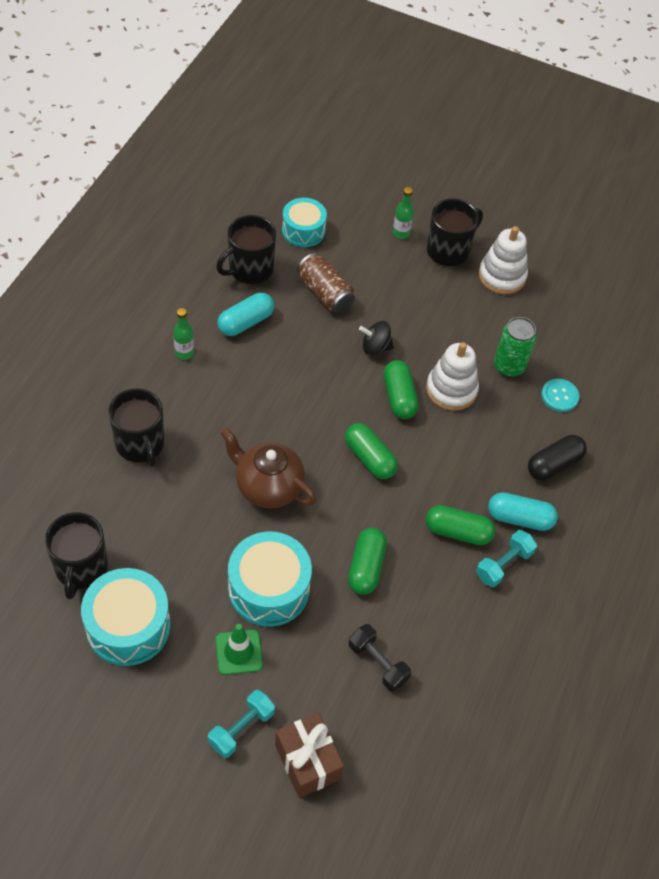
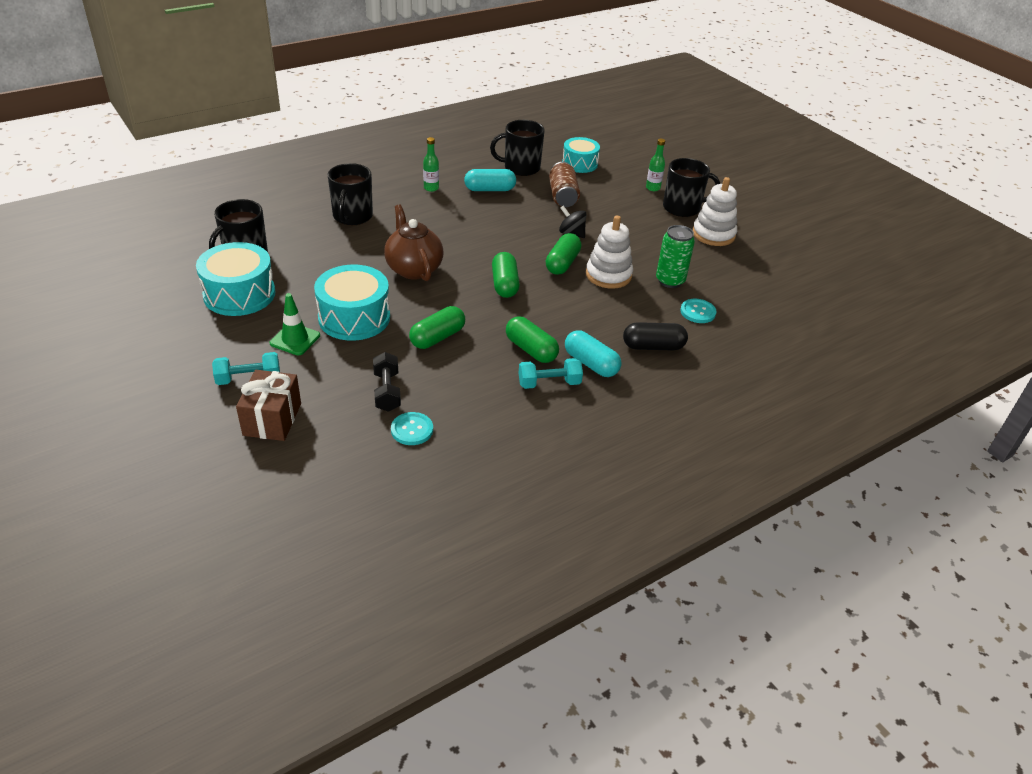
camera: 35 degrees right, 15 degrees down
none -> turquoise button [391,412,433,445]

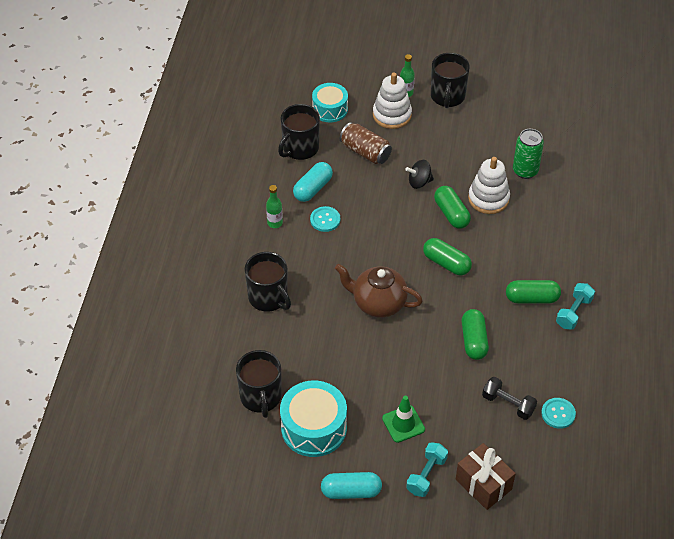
camera: 45 degrees left, 10 degrees up
turquoise drum [314,265,390,341] -> none
turquoise capsule [565,330,622,377] -> turquoise capsule moved to [321,472,382,499]
black capsule [623,322,688,350] -> none
black mug [663,158,720,217] -> black mug turned 150 degrees clockwise [431,53,470,108]
turquoise button [680,299,717,323] -> turquoise button moved to [310,206,340,232]
white stacking toy [693,177,737,246] -> white stacking toy moved to [373,73,412,129]

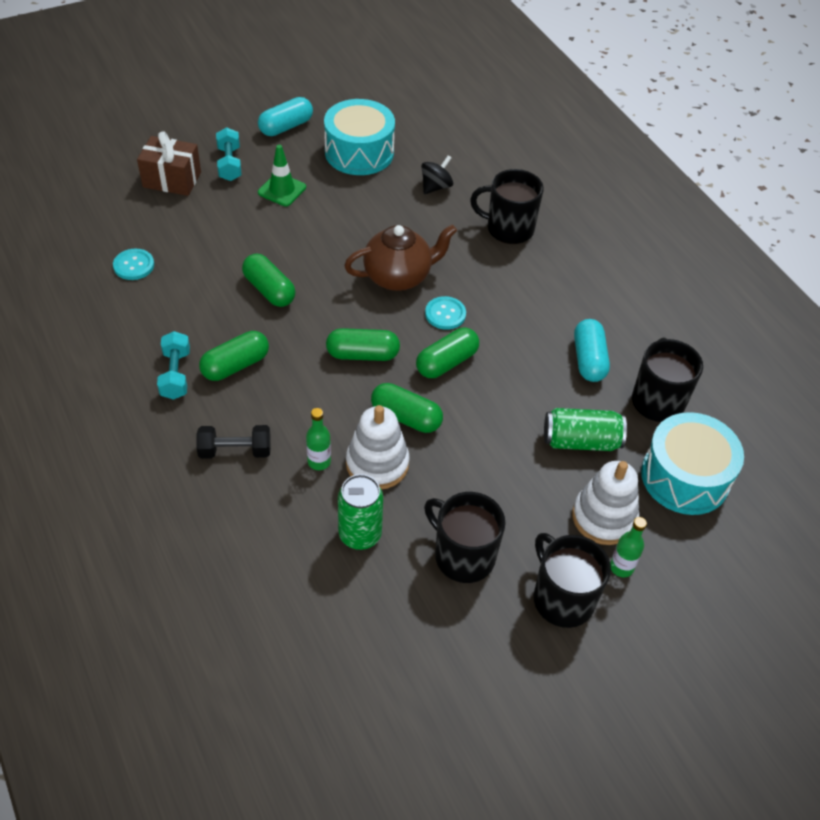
camera: 140 degrees right, 0 degrees up
black mug [236,350,282,418] -> black mug moved to [424,492,505,583]
green bottle [266,185,283,228] -> green bottle moved to [306,408,331,470]
turquoise button [310,206,340,232] -> turquoise button moved to [425,296,466,330]
turquoise drum [312,83,348,122] -> turquoise drum [641,412,744,515], size x1.54
brown can [340,122,392,164] -> green can [544,408,627,451]
black spinning top [405,160,434,189] -> black spinning top moved to [421,155,453,194]
black dumbbell [482,377,537,420] -> black dumbbell moved to [196,425,271,459]
none -> green capsule [416,328,479,378]

